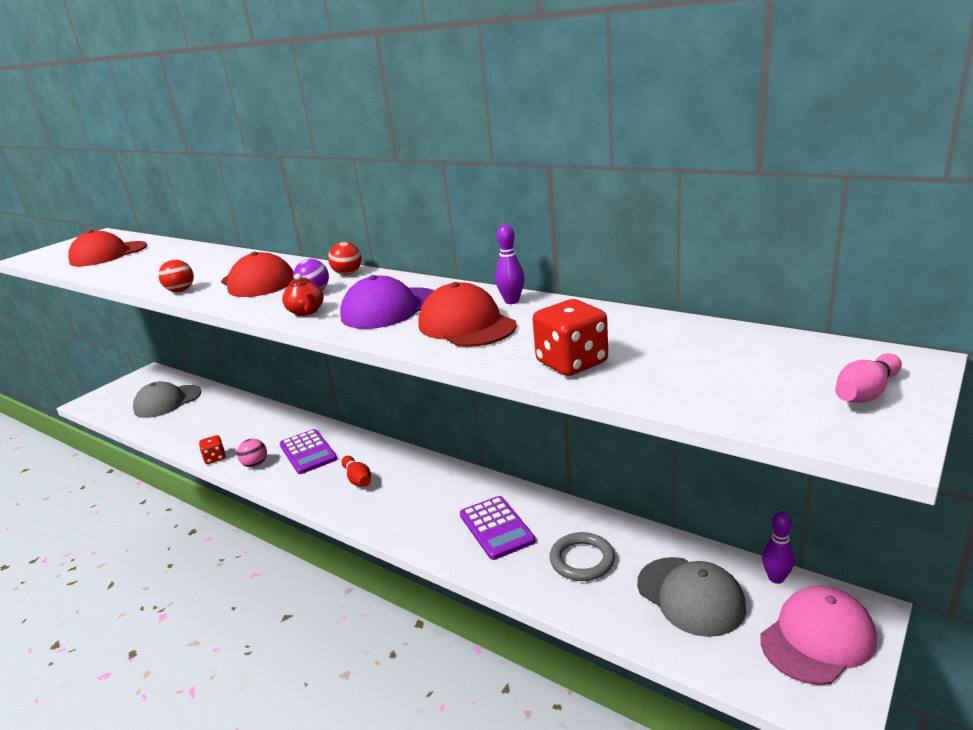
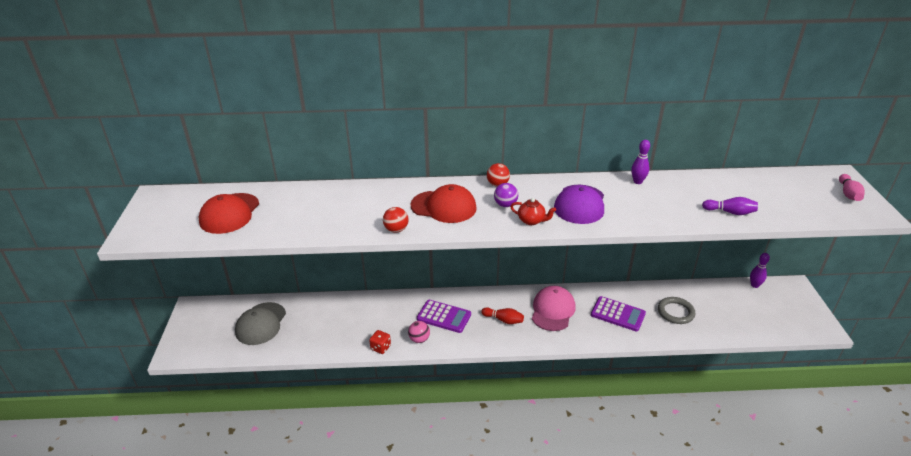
camera: 40 degrees left, 10 degrees up
red cap [419,282,517,347] -> none
red dice [533,299,608,376] -> purple bowling pin [702,197,758,215]
grey cap [637,557,746,637] -> none
pink cap [760,586,877,685] -> pink cap moved to [532,286,575,331]

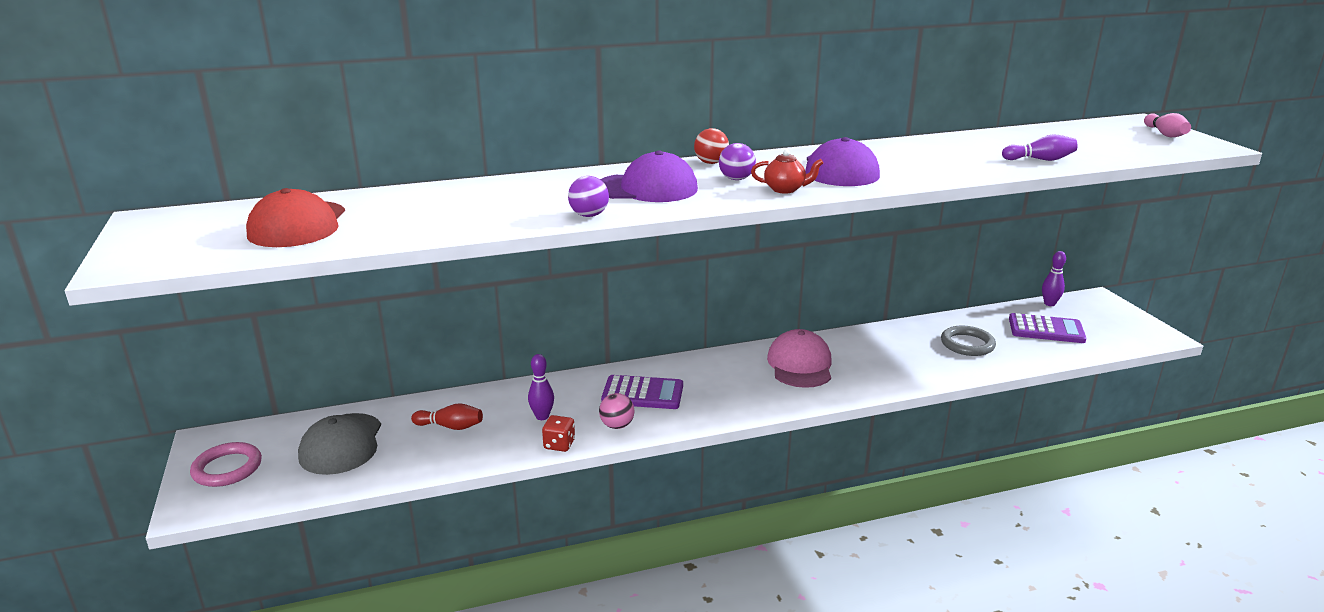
camera: 15 degrees left, 10 degrees down
red ball [383,207,409,233] -> purple ball [568,176,609,217]
red cap [411,184,477,223] -> purple cap [600,150,698,202]
red bowling pin [481,307,524,324] -> red bowling pin moved to [411,403,483,430]
purple calculator [591,296,646,332] -> purple calculator moved to [1009,313,1087,343]
purple bowling pin [631,140,650,184] -> purple bowling pin moved to [528,354,554,420]
none -> pink ring [190,442,262,487]

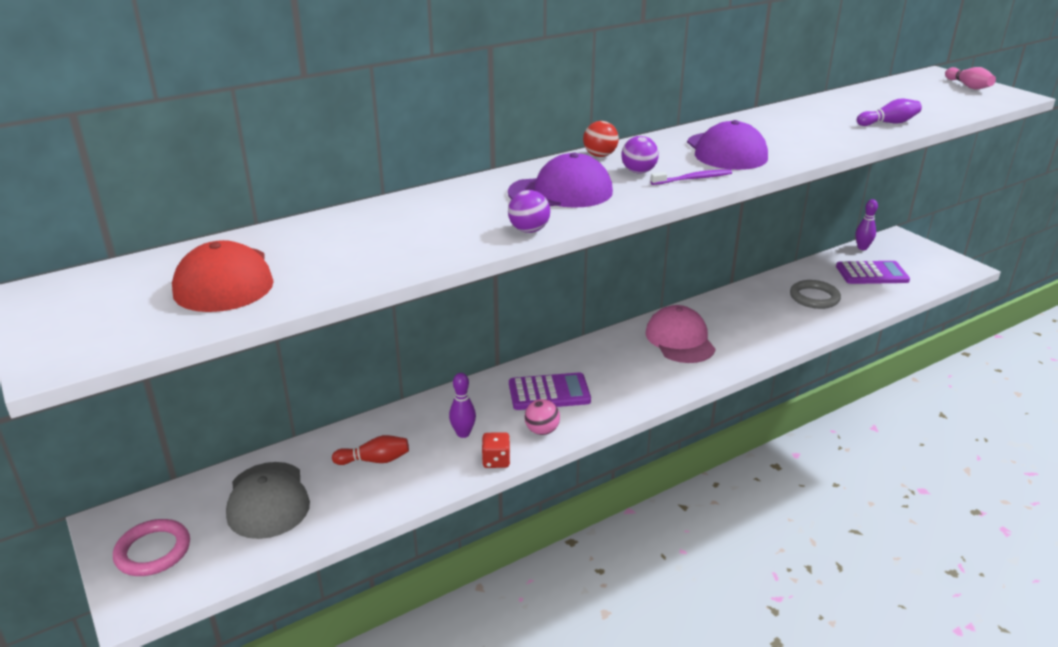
camera: 15 degrees left, 5 degrees up
red teapot [751,150,823,194] -> purple toothbrush [650,169,732,185]

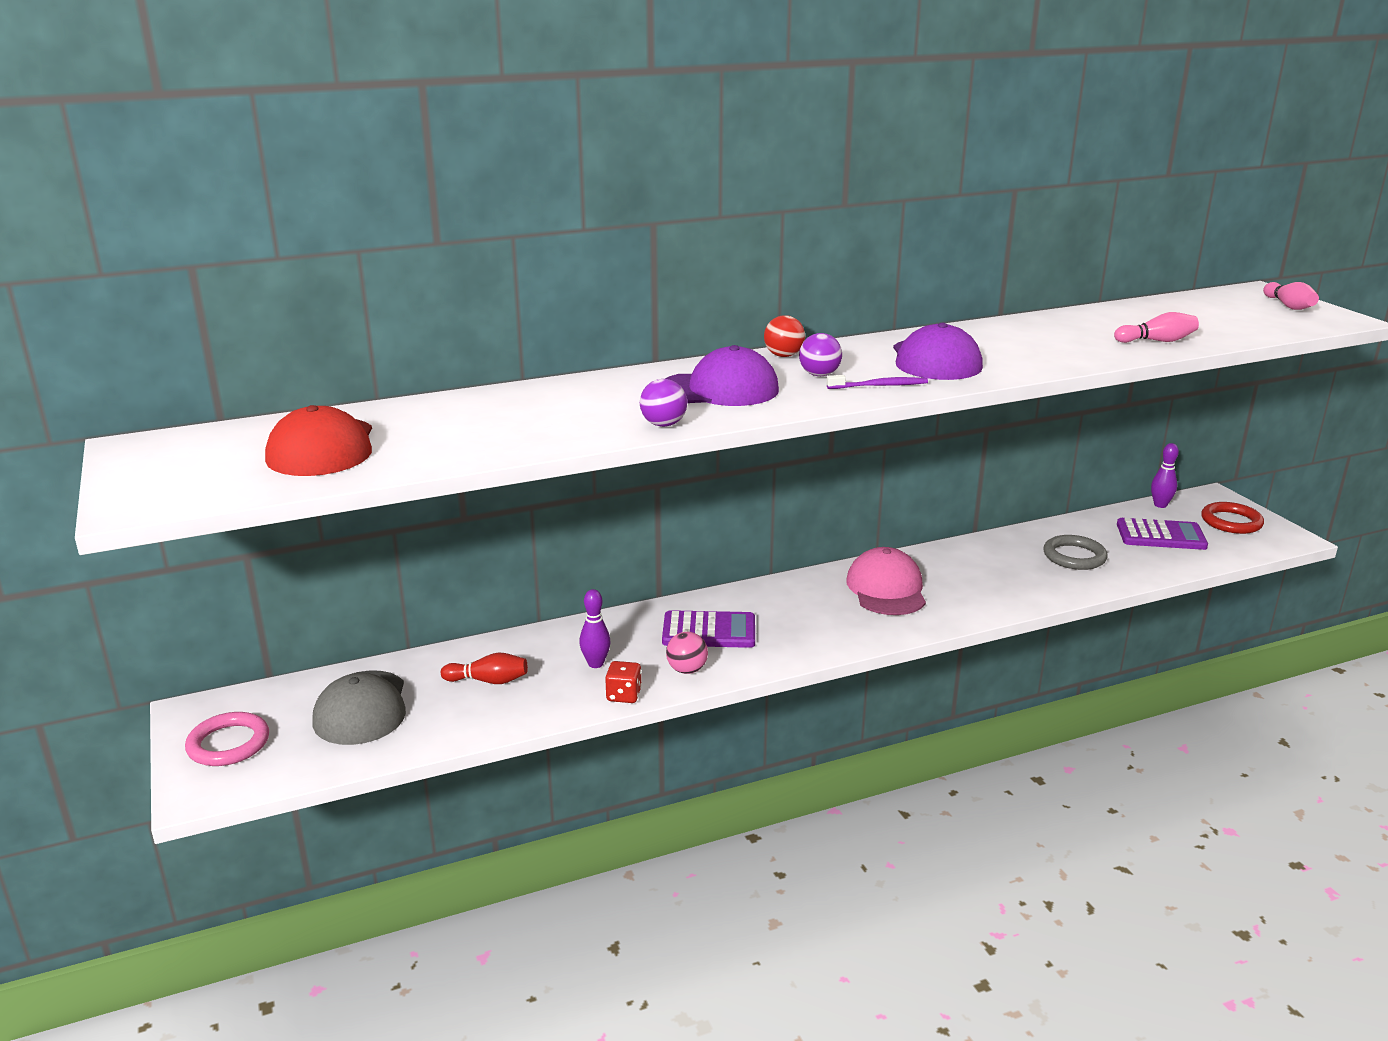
camera: 10 degrees right, 5 degrees down
purple bowling pin [857,99,922,126] -> pink bowling pin [1114,312,1199,343]
none -> red ring [1201,502,1264,534]

